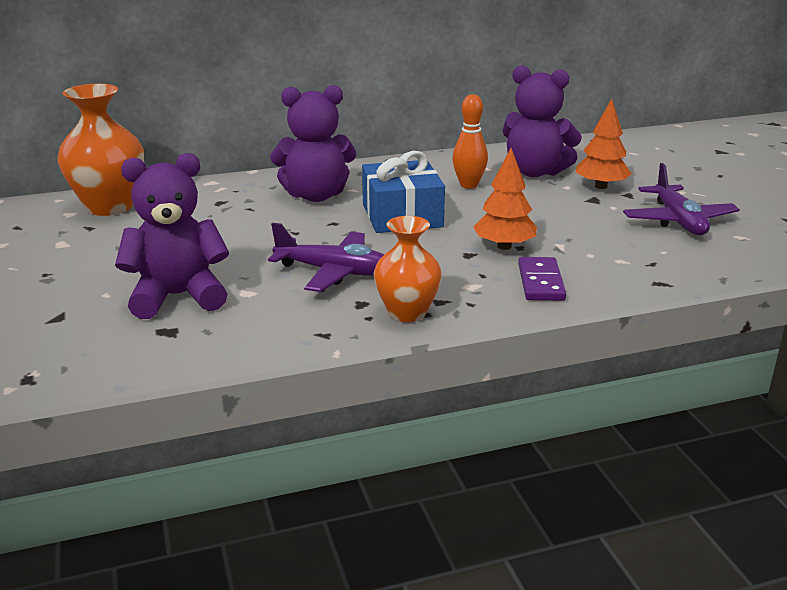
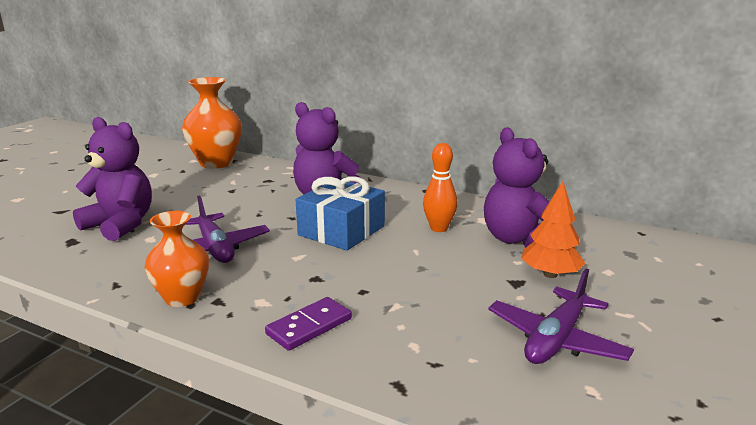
camera: 45 degrees right, 5 degrees down
orange tree [473,148,537,250] -> none

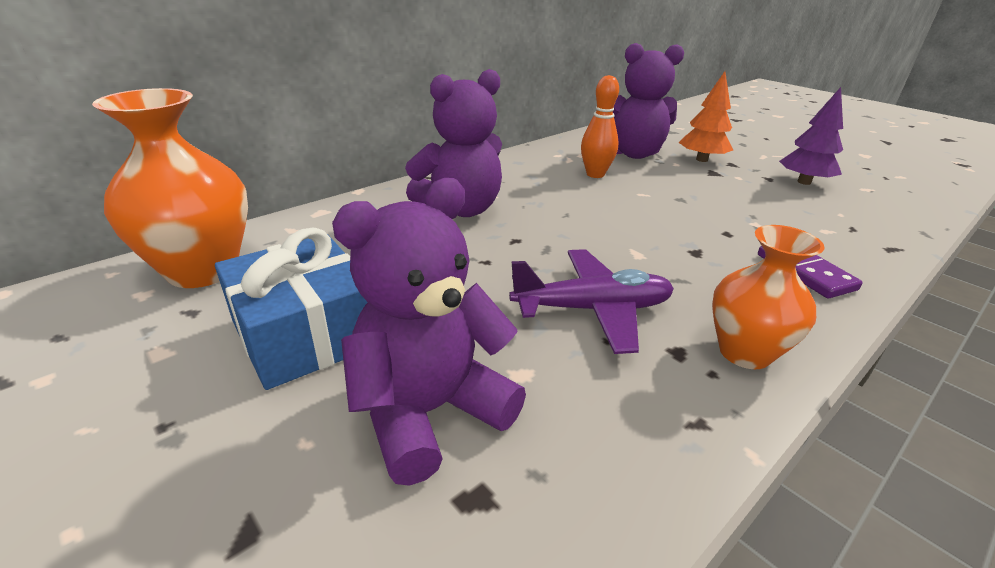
camera: 70 degrees left, 10 degrees up
blue gift [296,176,385,251] -> blue gift moved to [215,228,368,390]
purple plane [488,268,634,364] -> purple tree [779,87,843,185]

